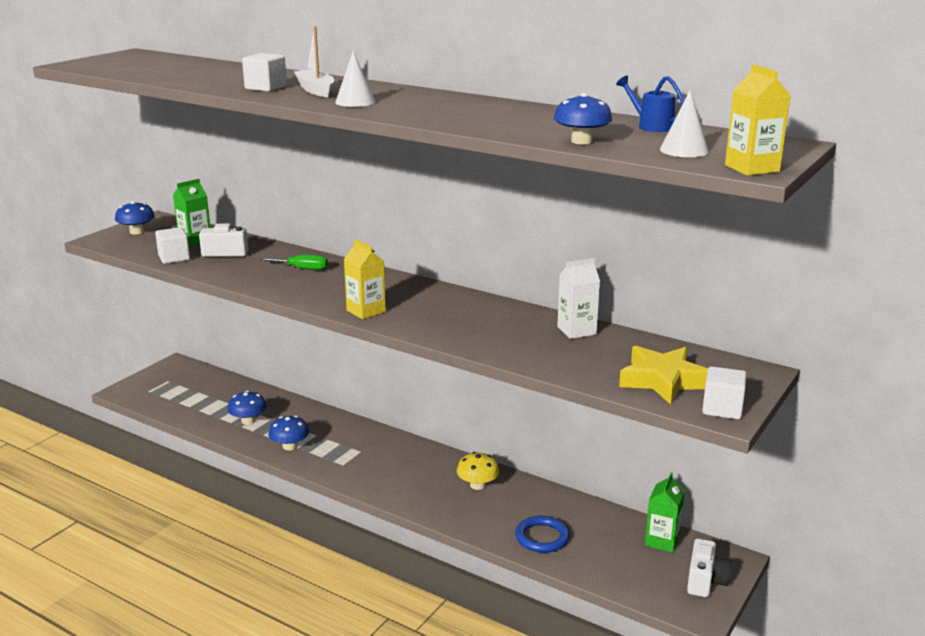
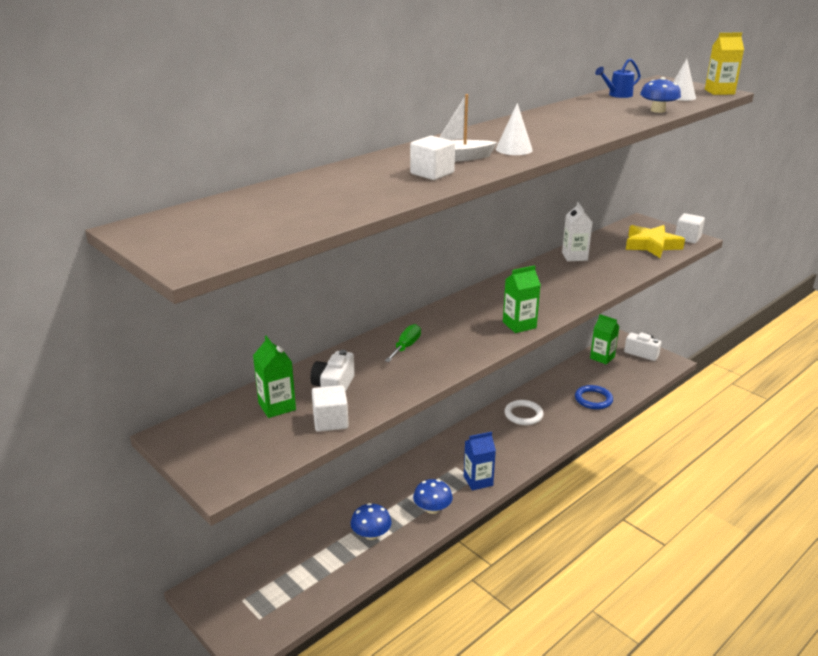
camera: 75 degrees left, 5 degrees up
blue mushroom [115,201,155,234] -> none
yellow carton [344,239,386,319] -> green carton [503,265,541,333]
yellow mushroom [457,452,500,490] -> white ring [504,400,544,425]
none -> blue carton [464,432,496,490]

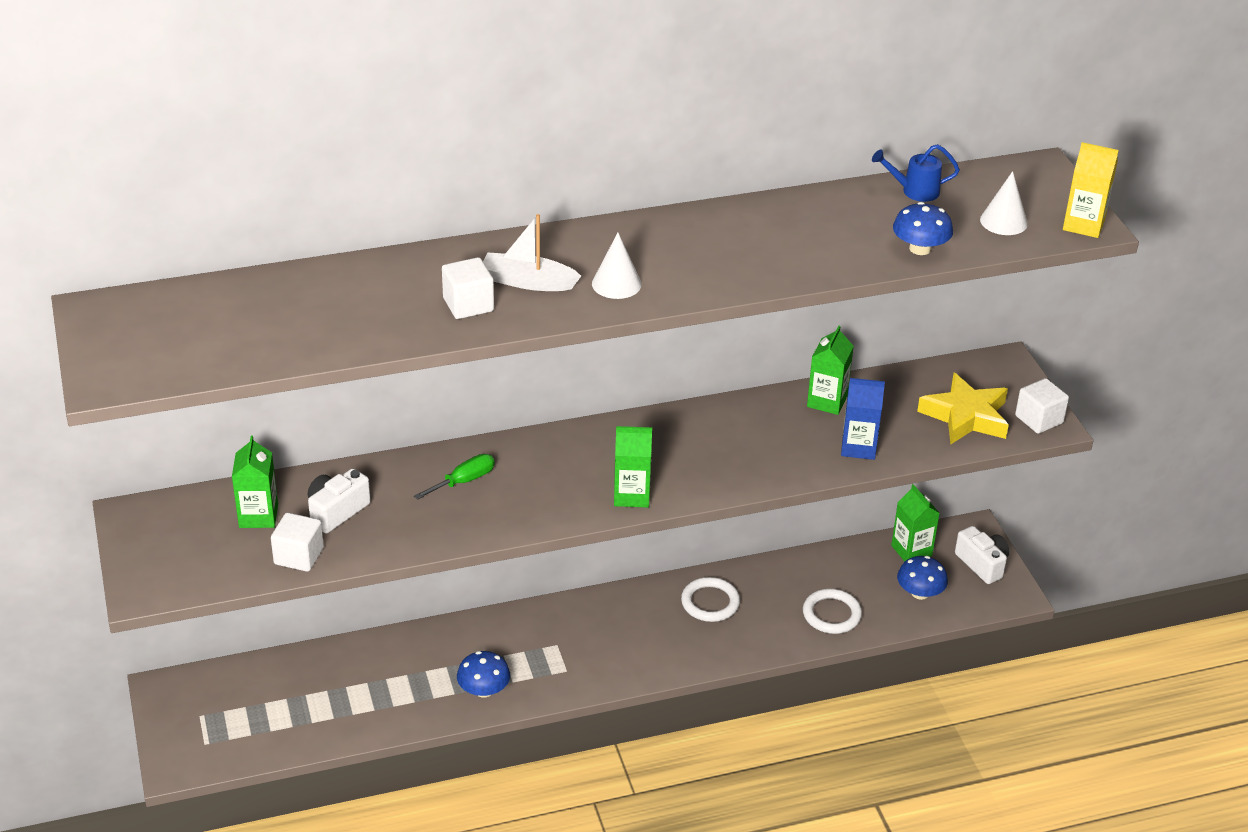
camera: 25 degrees right, 10 degrees up
blue mushroom [351,503,392,540] -> blue mushroom moved to [897,556,948,600]
blue carton [464,432,496,490] -> blue carton moved to [841,378,885,460]
white carton [562,202,593,261] -> green carton [807,326,854,415]
blue ring [575,385,613,409] -> white ring [803,589,862,634]

